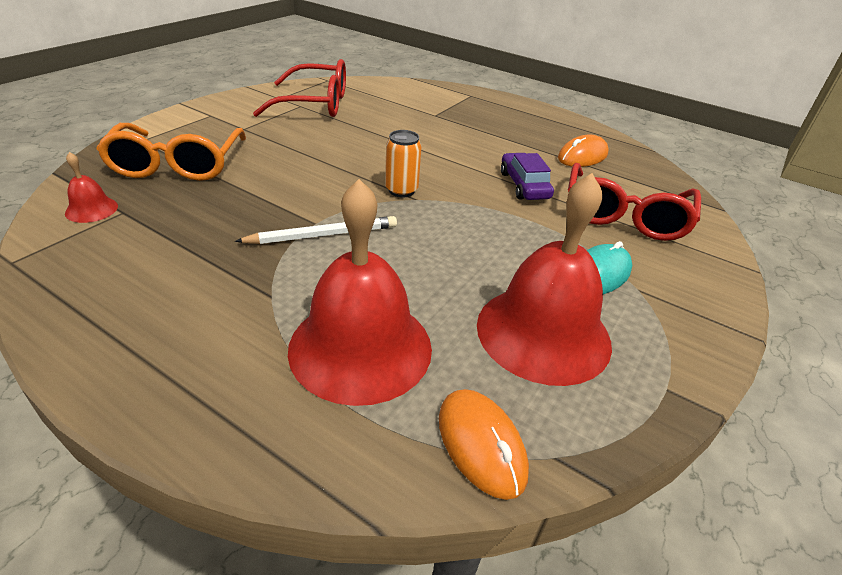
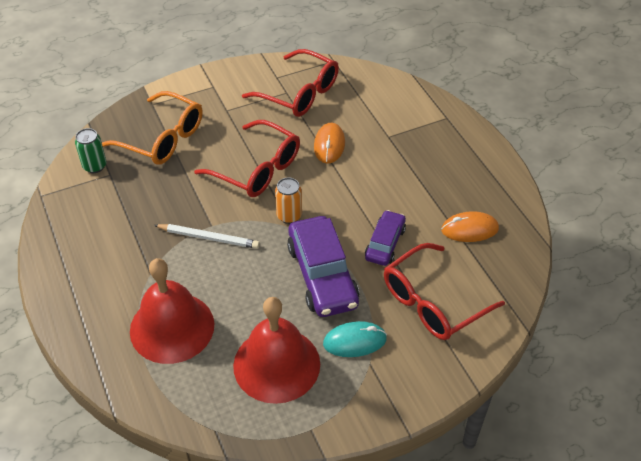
camera: 35 degrees right, 10 degrees up
red bell [65,152,118,223] -> green can [75,128,106,173]
orange glasses [96,123,246,181] -> orange glasses turned 90 degrees counterclockwise [102,91,203,165]
orange mouse [439,389,529,500] -> orange mouse moved to [314,123,345,164]
none -> red glasses [194,120,300,197]
none -> purple car [287,216,359,317]

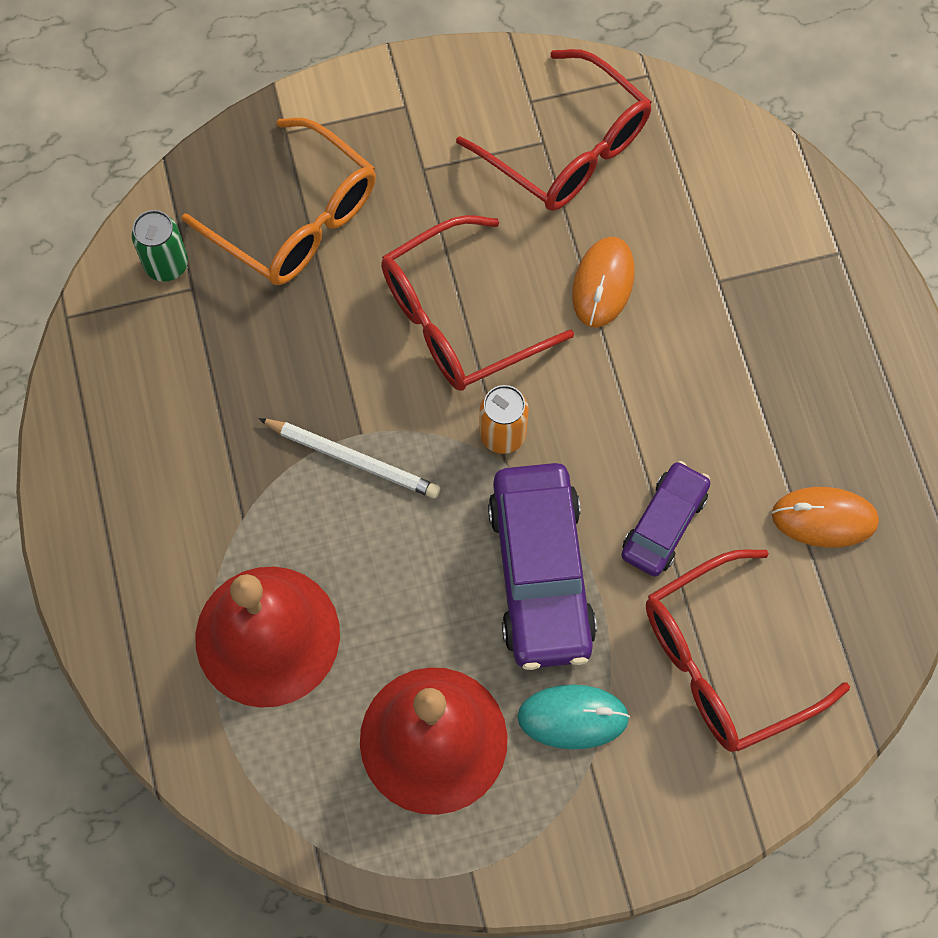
camera: 10 degrees right, 20 degrees up
red glasses [194,120,300,197] -> red glasses turned 105 degrees clockwise [381,215,574,391]

